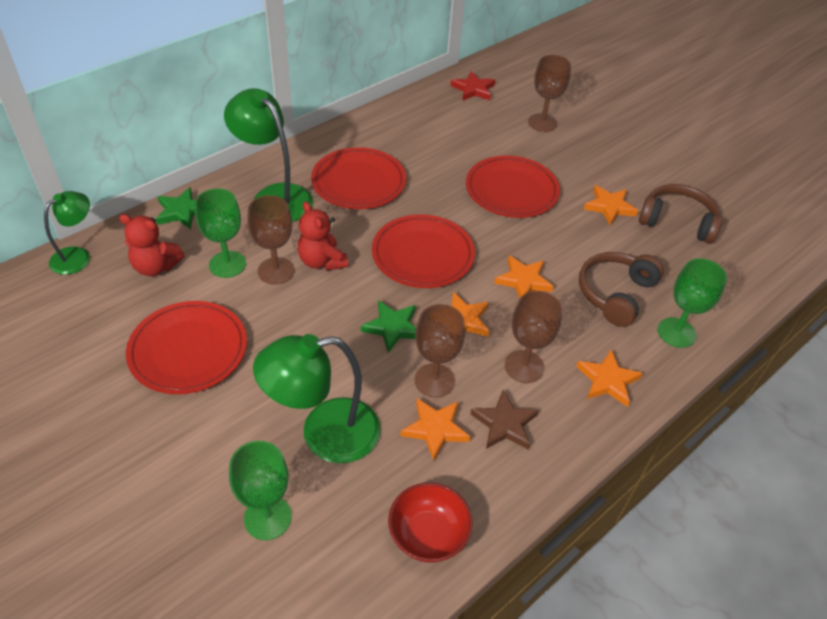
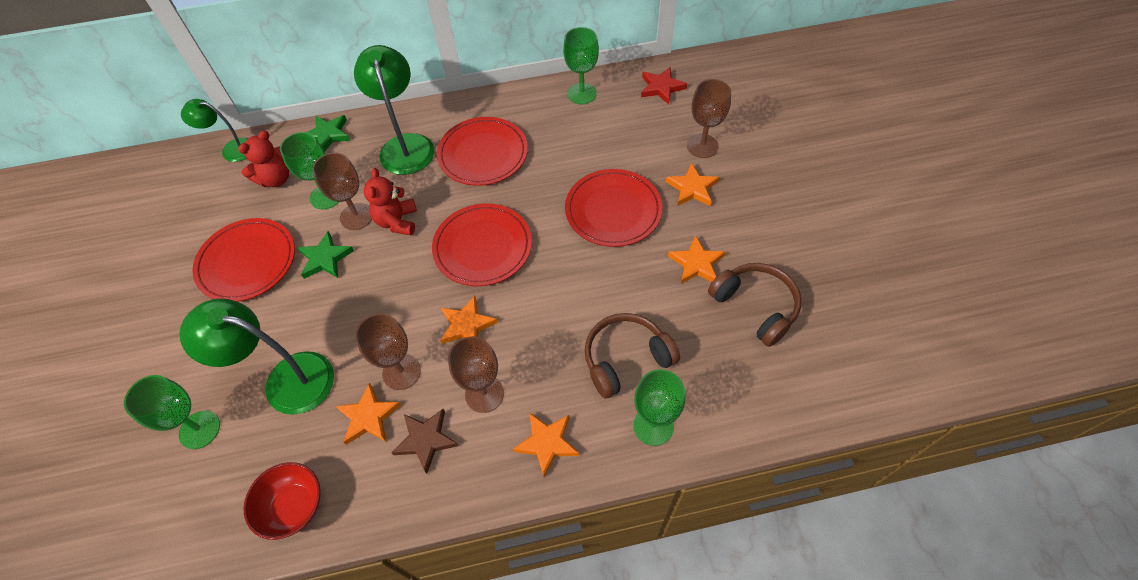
camera: 35 degrees right, 10 degrees up
green lamp [44,191,90,275] -> green lamp turned 150 degrees counterclockwise [181,99,248,162]
red teddy bear [119,214,185,276] -> red teddy bear turned 90 degrees counterclockwise [238,130,289,187]
green star [361,300,416,353] -> green star moved to [298,231,354,279]
orange star [494,256,554,298] -> orange star moved to [666,163,719,206]
none -> green goblet [563,27,599,104]

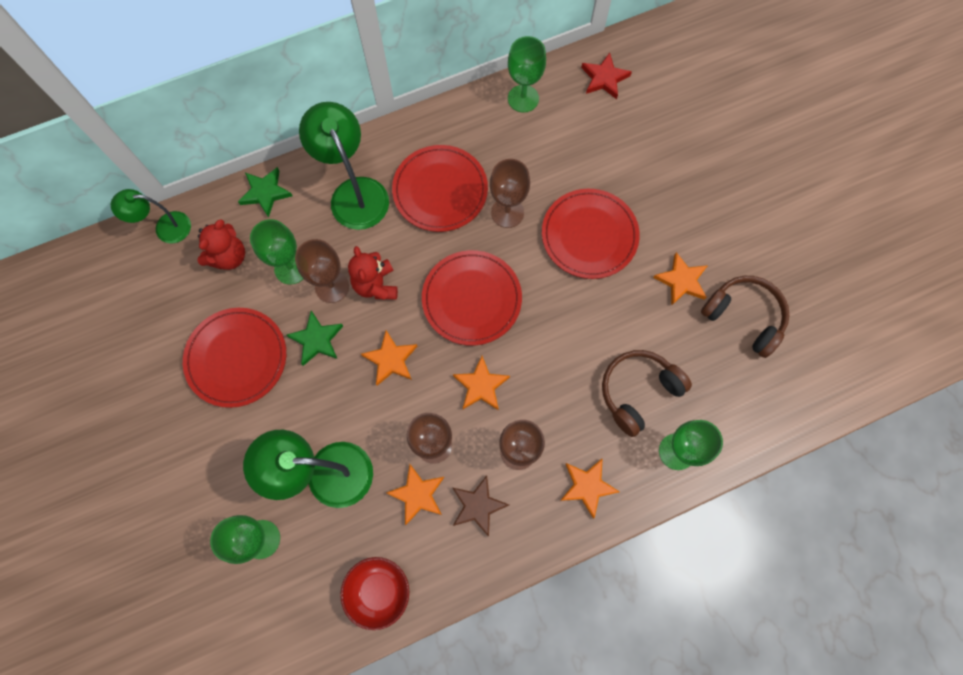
camera: 15 degrees left, 15 degrees up
orange star [666,163,719,206] -> orange star moved to [361,330,418,386]
brown goblet [687,79,731,158] -> brown goblet moved to [490,159,530,228]

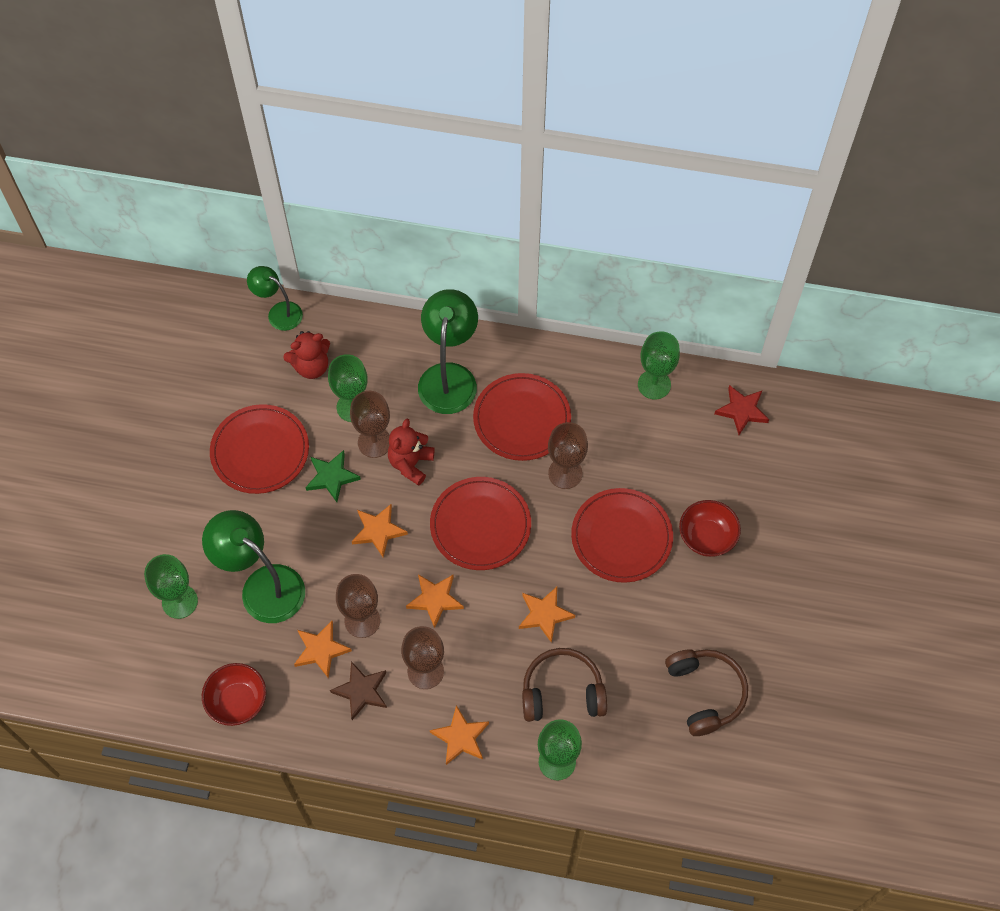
camera: 35 degrees right, 10 degrees down
green star [238,167,293,218] -> none
orange star [653,252,708,306] -> orange star moved to [519,587,575,643]
none -> red bowl [679,500,741,557]

